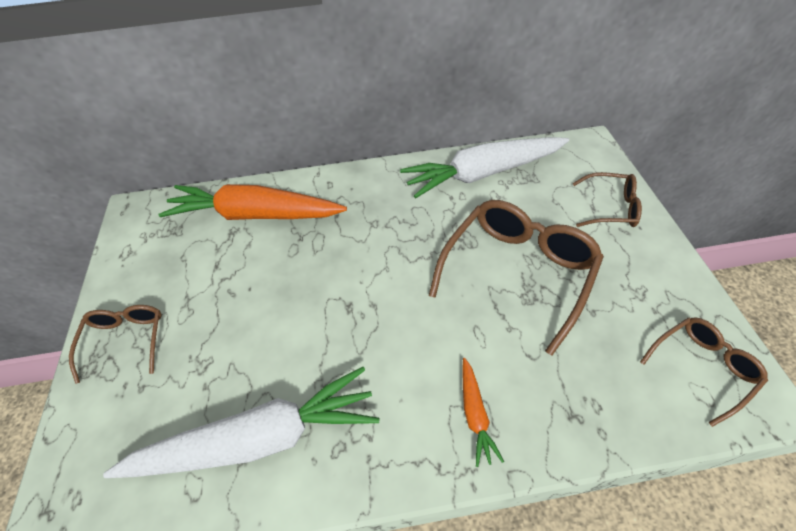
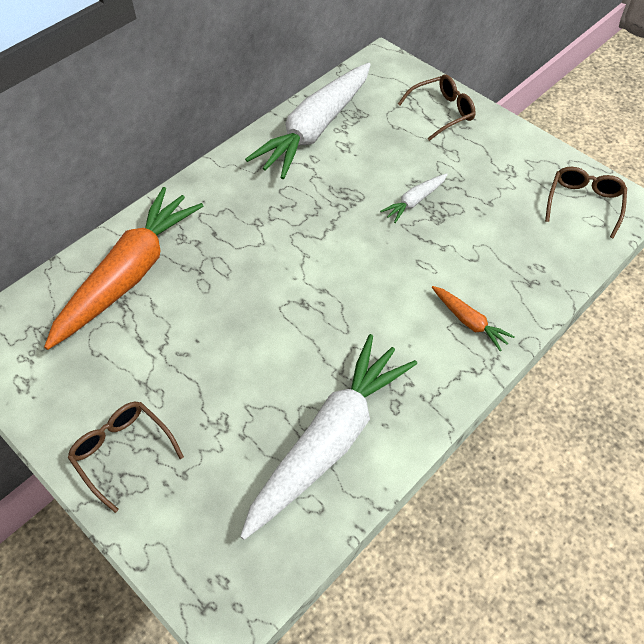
camera: 40 degrees left, 5 degrees up
orange carrot [159,184,347,220] -> orange carrot turned 150 degrees clockwise [44,187,203,350]
brown glasses [429,200,604,355] -> white carrot [380,173,448,223]

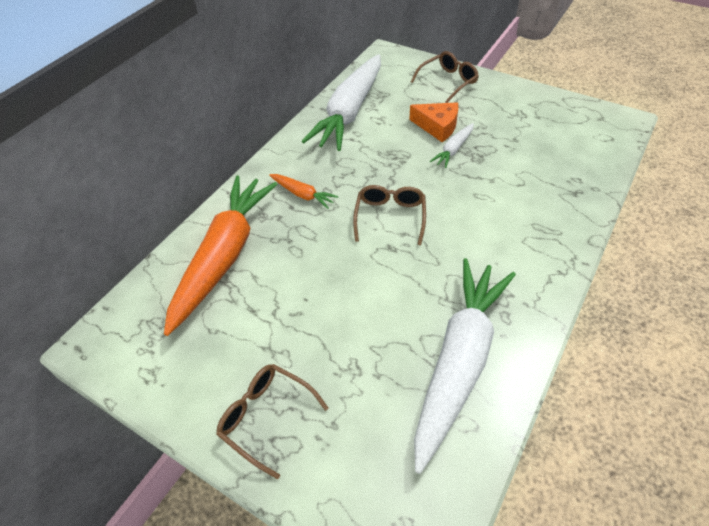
camera: 10 degrees left, 5 degrees down
orange carrot [432,286,515,351] -> orange carrot moved to [269,174,338,209]
brown glasses [545,167,627,239] -> brown glasses moved to [353,185,426,245]
none -> orange cheese [409,102,458,142]

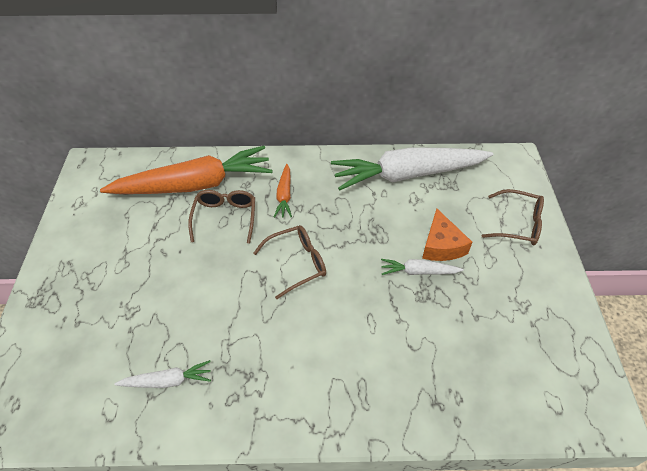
camera: 55 degrees right, 0 degrees up
brown glasses [216,364,329,479] -> brown glasses moved to [188,190,255,244]
white carrot [414,258,516,474] -> white carrot [114,360,211,388], size x0.43

